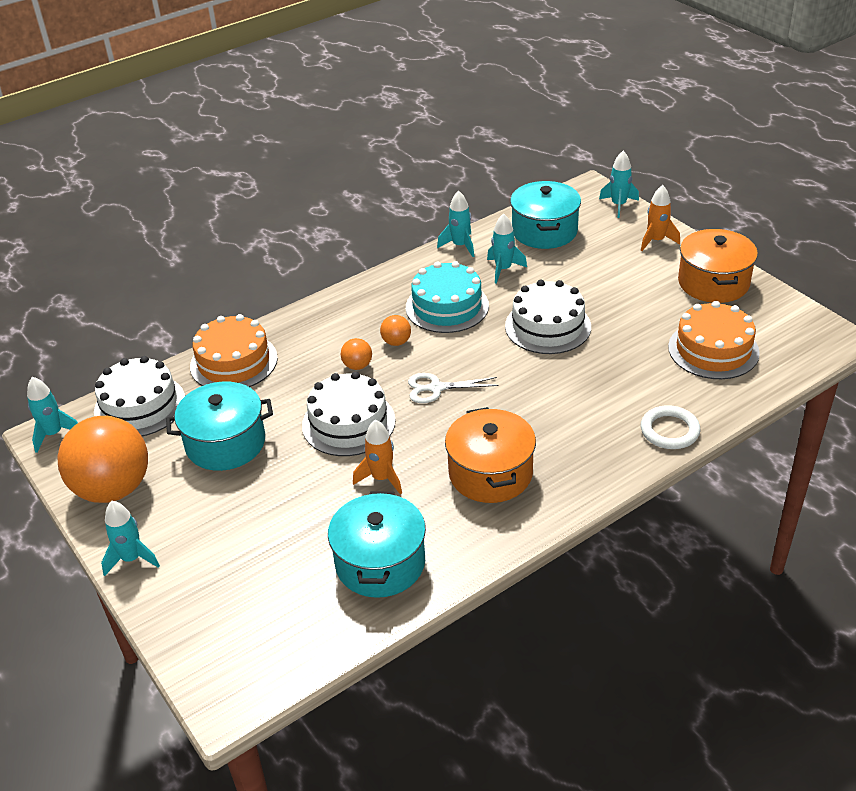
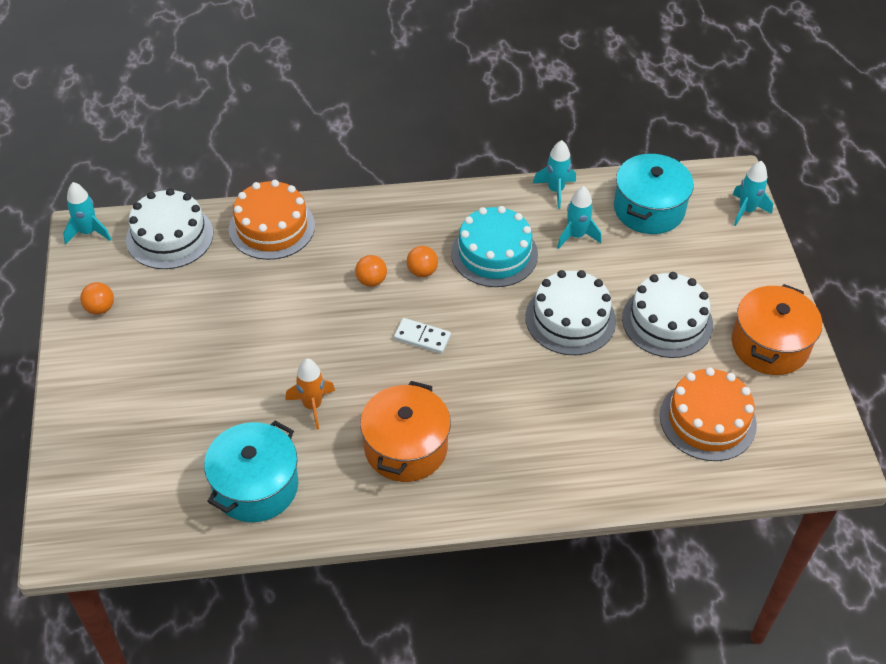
camera: 25 degrees right, 10 degrees up
orange ball [57,416,148,503] -> orange ball [80,282,114,315], size x0.41
turquoise rocket [101,501,160,576] -> none
turquoise pot [166,382,273,471] -> none
white cake [302,372,395,456] -> white cake moved to [622,272,713,358]
white scissors [408,373,499,403] -> white domino [394,318,451,354]
orange rocket [641,185,680,251] -> none
white ring [641,405,700,449] -> none

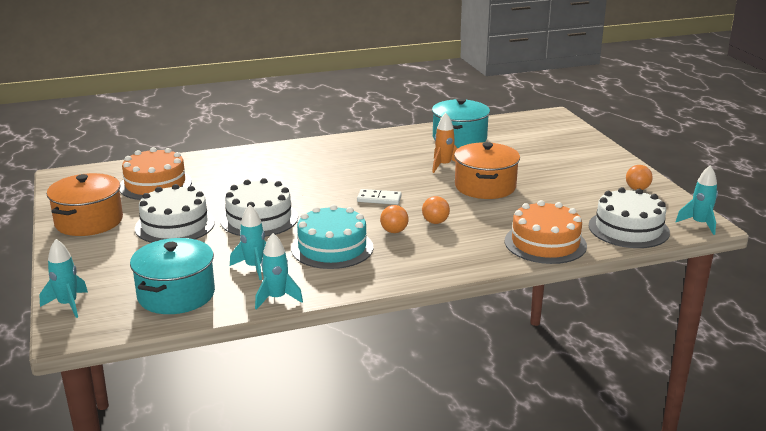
camera: 170 degrees right, 25 degrees down
orange pot [360,381,451,482] -> orange pot moved to [454,142,520,199]

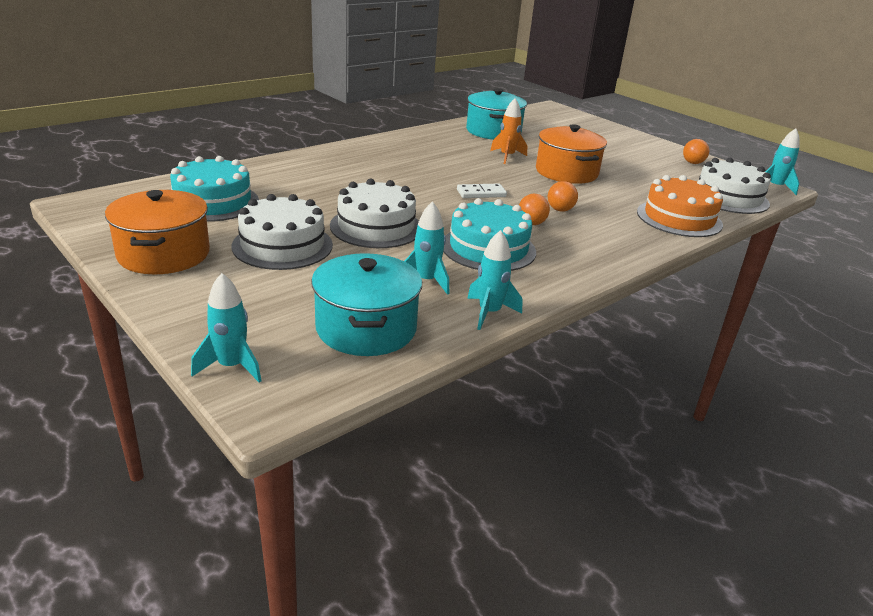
camera: 25 degrees left, 5 degrees up
orange cake [119,147,192,200] -> turquoise cake [170,156,259,222]

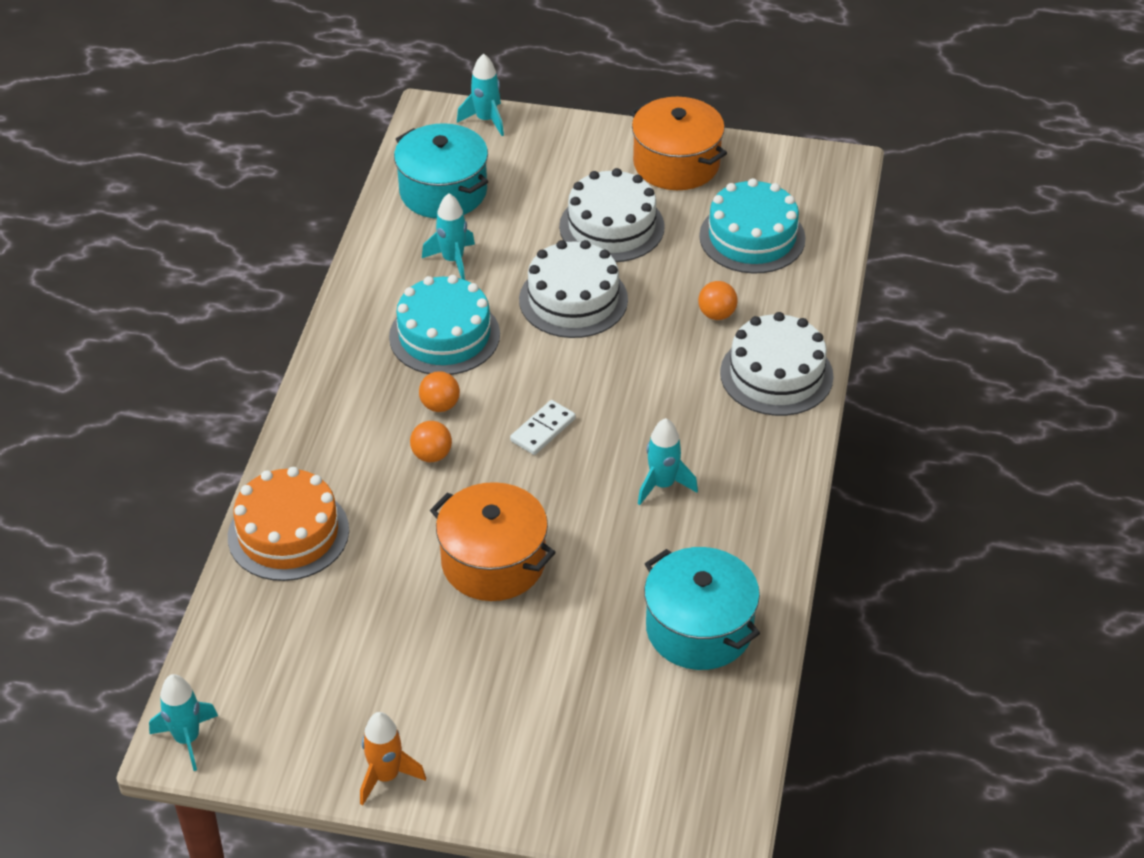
camera: 145 degrees right, 15 degrees up
turquoise rocket [467,230,522,330] -> turquoise rocket moved to [638,418,698,505]
orange rocket [490,98,527,164] -> orange rocket moved to [360,712,426,805]
orange ball [683,139,709,164] -> orange ball moved to [698,281,738,320]
white cake [699,158,771,214] -> white cake moved to [720,312,834,416]

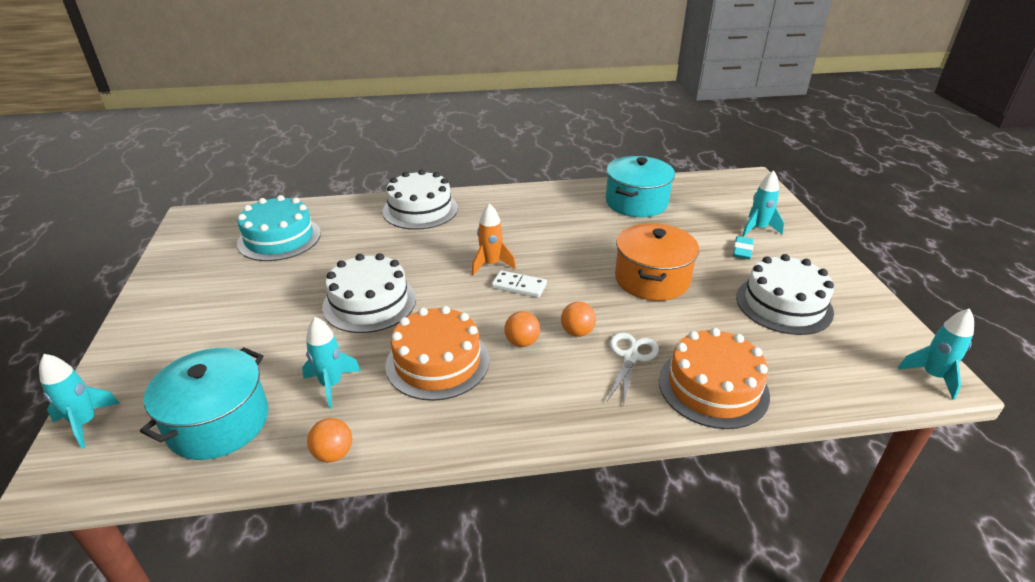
camera: 110 degrees left, 10 degrees down
orange rocket [360,712,426,805] -> orange rocket moved to [472,203,516,275]
turquoise cake [389,275,500,375] -> orange cake [385,306,489,401]
white cake [559,168,665,262] -> white cake moved to [736,254,834,335]
orange pot [630,97,727,190] -> none
turquoise rocket [638,418,698,505] -> turquoise rocket moved to [742,170,784,237]
orange ball [698,281,738,320] -> orange ball moved to [307,418,352,463]
none -> white scissors [607,333,659,406]
none -> turquoise eraser [733,236,753,260]

